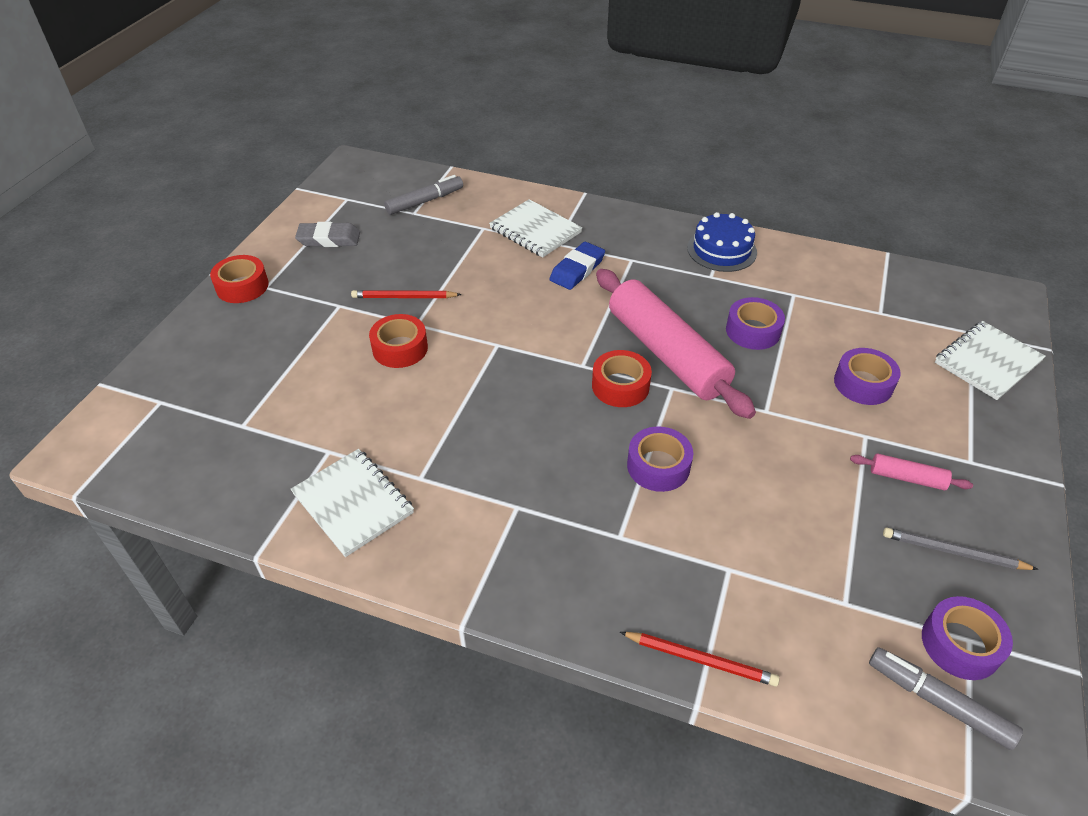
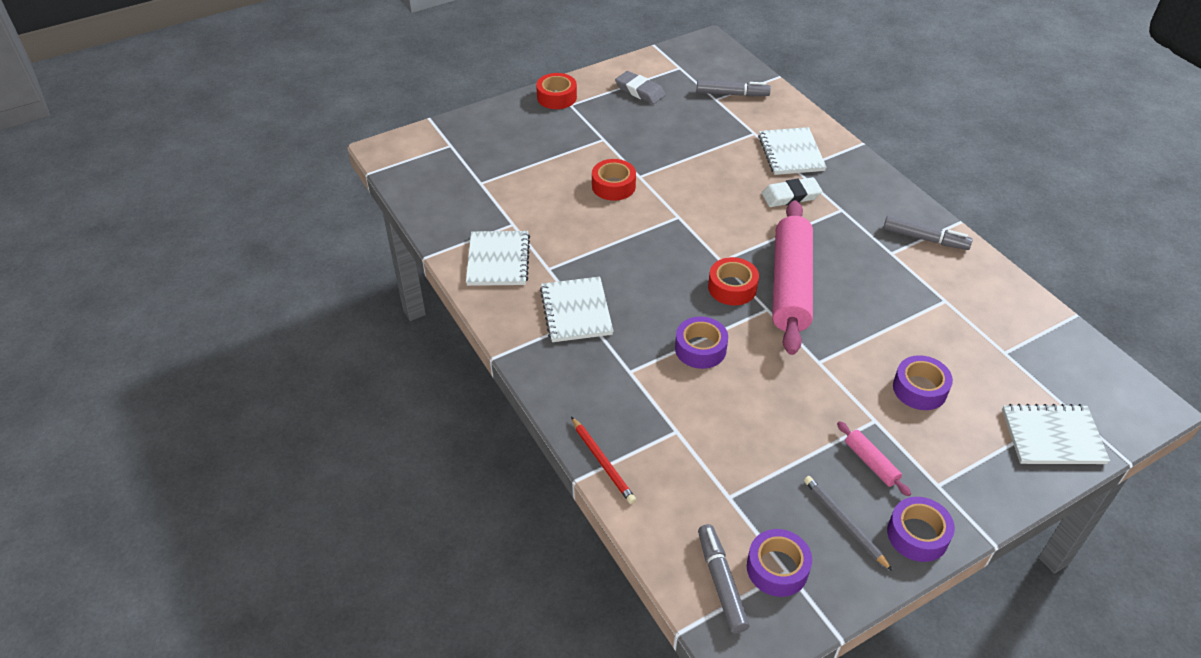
camera: 40 degrees right, 0 degrees up
red pencil [351,290,462,298] -> none
blue eraser [550,242,605,290] -> white eraser [762,177,822,207]
blue cake [687,212,757,272] -> grey marker [883,216,973,250]
purple tape [726,297,785,350] -> purple tape moved to [887,497,955,562]
none -> white notebook [540,277,613,342]

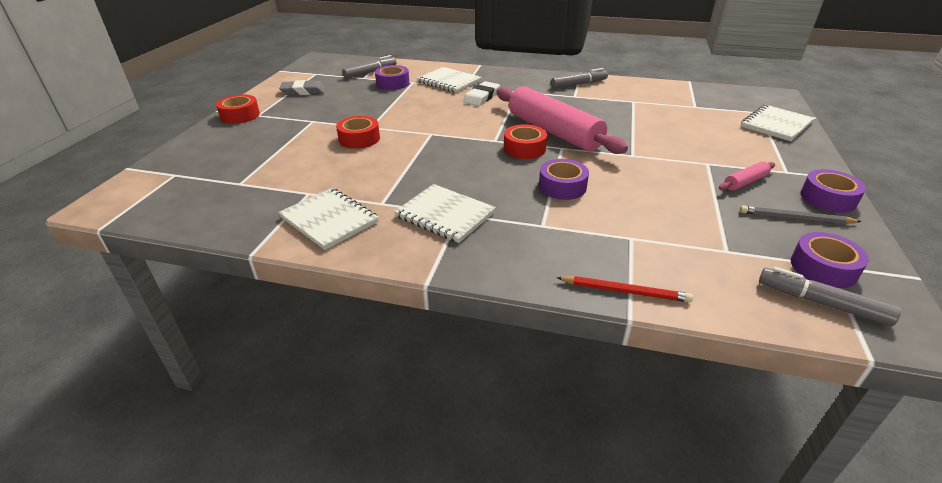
camera: 45 degrees left, 10 degrees down
pink rolling pin [837,421,911,496] -> pink rolling pin turned 45 degrees counterclockwise [719,161,775,191]
purple tape [893,355,953,410] -> purple tape moved to [375,65,409,90]

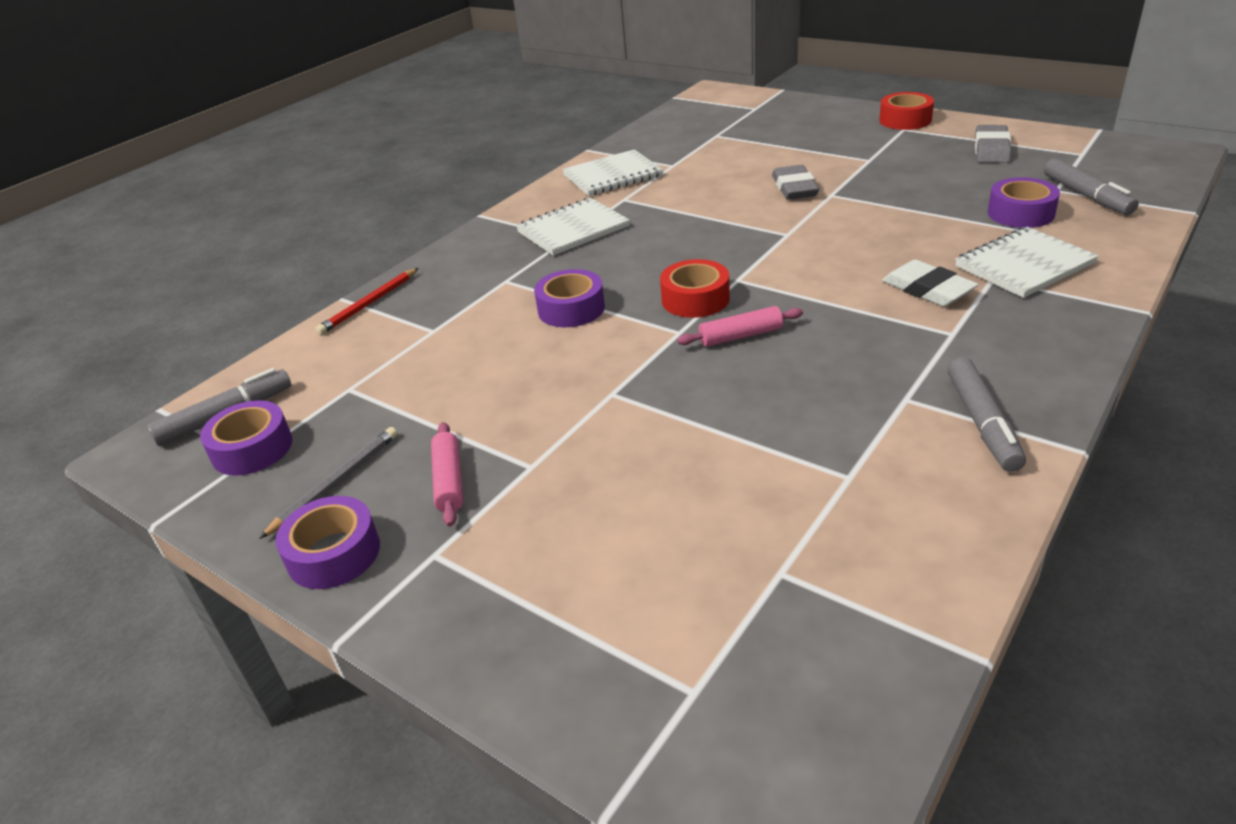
camera: 115 degrees right, 0 degrees up
red tape [336,116,380,149] -> grey eraser [772,165,819,200]
pink rolling pin [497,86,628,154] -> pink rolling pin [677,306,803,347], size x0.42
white notebook [741,105,815,141] -> none

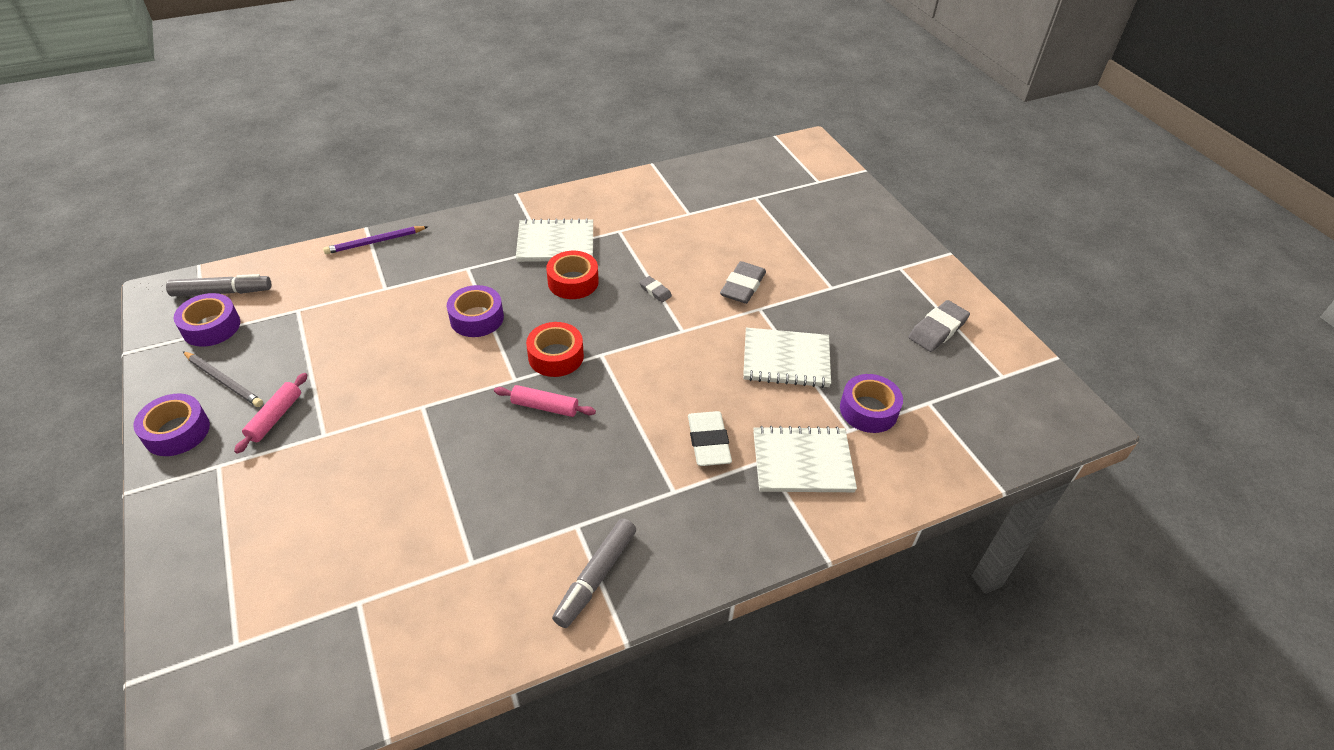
camera: 25 degrees right, 10 degrees up
grey pencil [259,427,398,539] -> grey pencil turned 60 degrees clockwise [183,351,263,407]
red pencil [315,268,418,335] -> purple pencil [323,226,428,254]
white notebook [562,149,663,196] -> white notebook moved to [743,328,831,388]
red tape [879,92,934,130] -> red tape moved to [546,251,599,299]
grey marker [1044,158,1139,215] -> none
none -> grey eraser [639,276,672,303]

